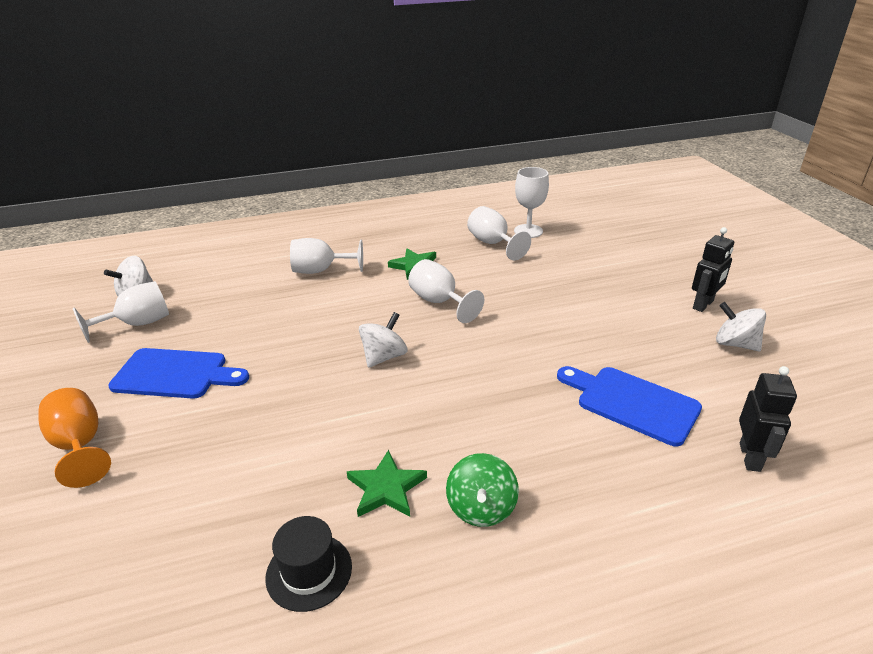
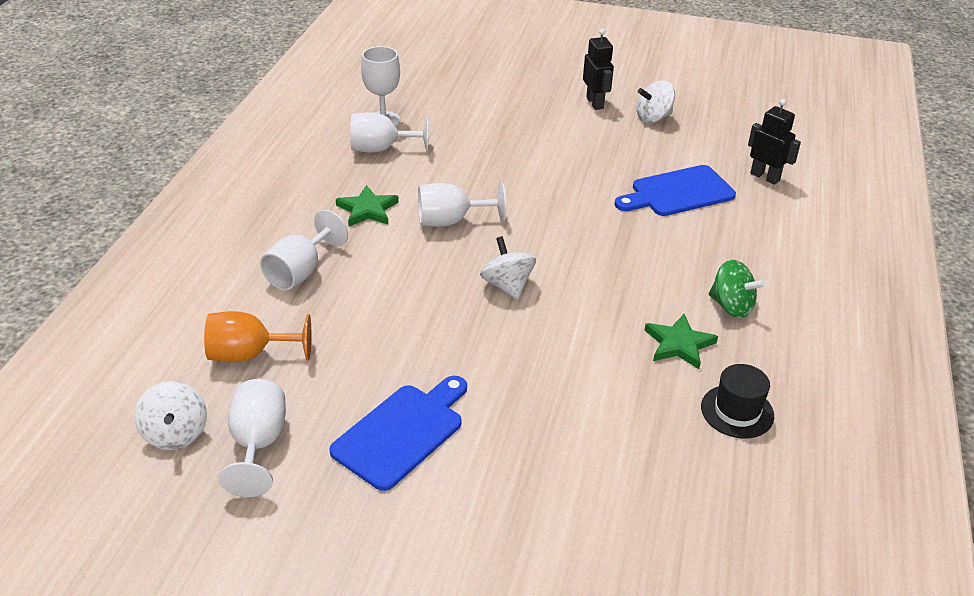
camera: 60 degrees left, 5 degrees up
orange goblet [38,388,111,488] -> orange goblet moved to [204,311,311,363]

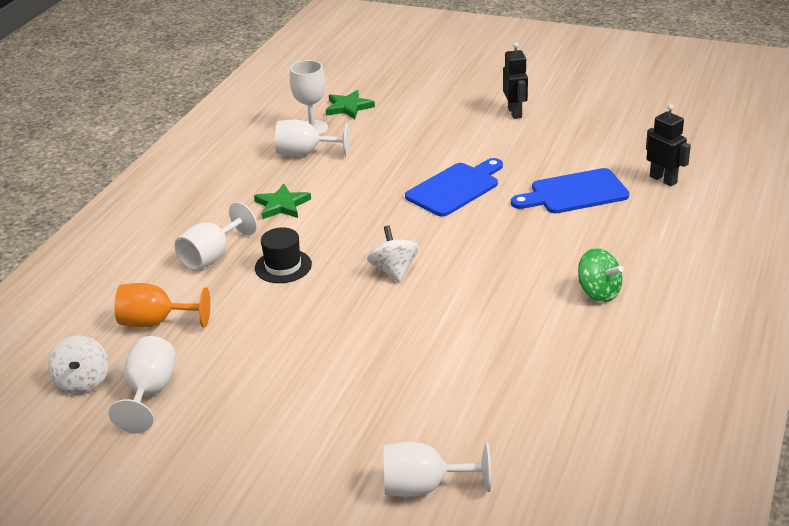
camera: 10 degrees right, 5 degrees down
blue cutting board [329,376,467,491] -> blue cutting board moved to [405,158,503,217]
white goblet [418,183,506,227] -> white goblet moved to [383,442,491,497]
white spinning top [636,80,675,123] -> none
green star [644,314,718,369] -> green star moved to [326,90,375,119]
black hat [701,364,774,438] -> black hat moved to [255,228,312,283]

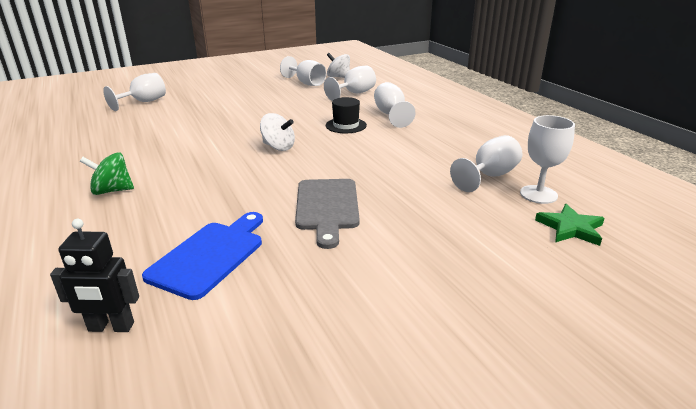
camera: 130 degrees right, 5 degrees down
orange goblet [114,283,210,328] -> white goblet [324,65,376,101]
green star [254,183,311,219] -> none
blue cutting board [405,158,503,217] -> grey cutting board [295,179,360,249]
black robot [503,42,528,119] -> none

